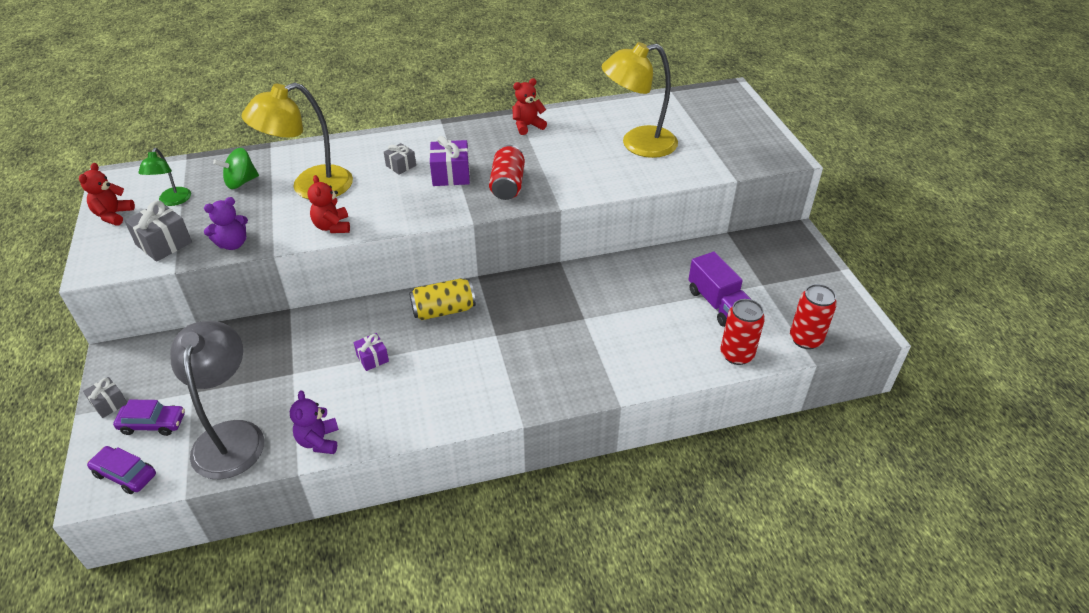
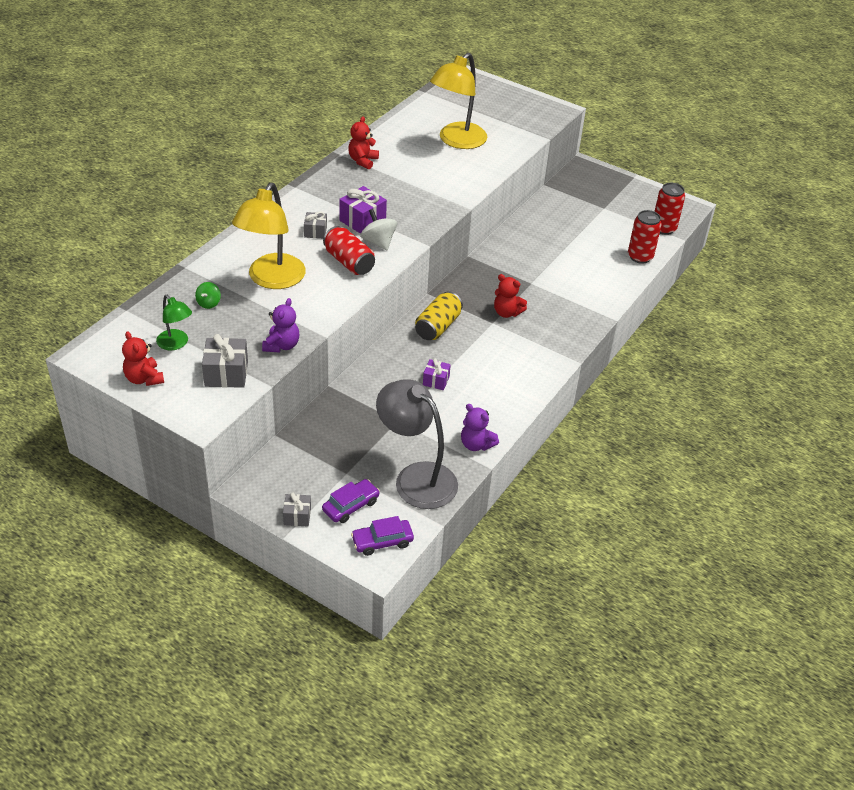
camera: 45 degrees left, 0 degrees up
green spinning top [213,148,259,189] -> green spinning top [195,282,221,309], size x0.63
red teddy bear [308,175,350,233] -> red teddy bear moved to [494,274,527,318]
red can [489,145,525,200] -> red can moved to [323,226,375,275]
purple truck [688,252,752,327] -> none
none -> white spinning top [360,209,397,250]

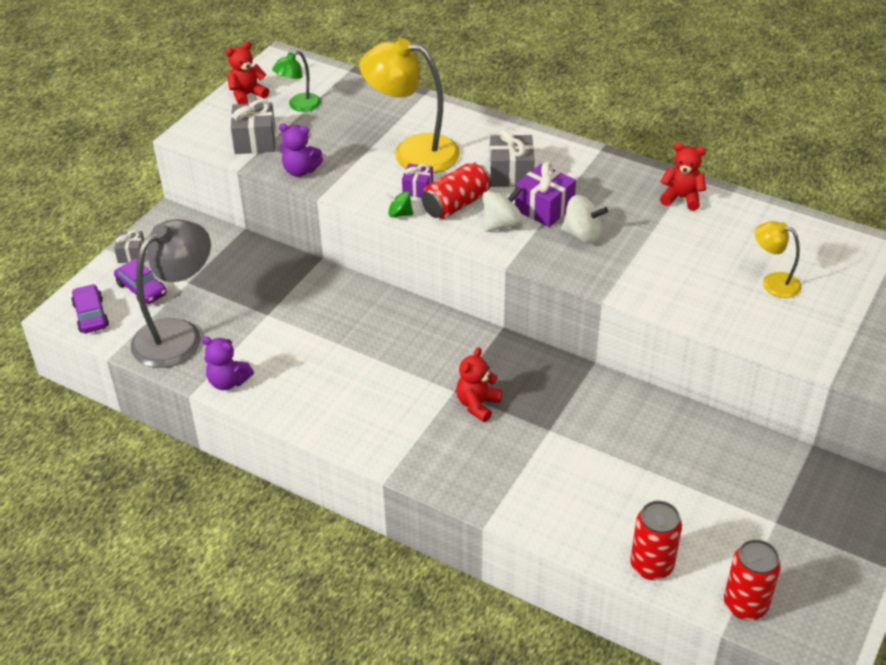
camera: 90 degrees right, 0 degrees up
green spinning top [195,282,221,309] -> green spinning top moved to [385,191,413,217]
grey gift [304,211,327,239] -> grey gift [490,130,535,187], size x1.64
yellow can [415,291,463,340] -> none
purple gift [423,358,451,390] -> purple gift moved to [402,164,433,197]
yellow lamp [430,53,487,149] -> yellow lamp [755,221,802,298], size x0.52
purple teddy bear [461,404,499,451] -> purple teddy bear turned 105 degrees counterclockwise [202,336,254,390]
none -> white spinning top [561,195,608,243]

